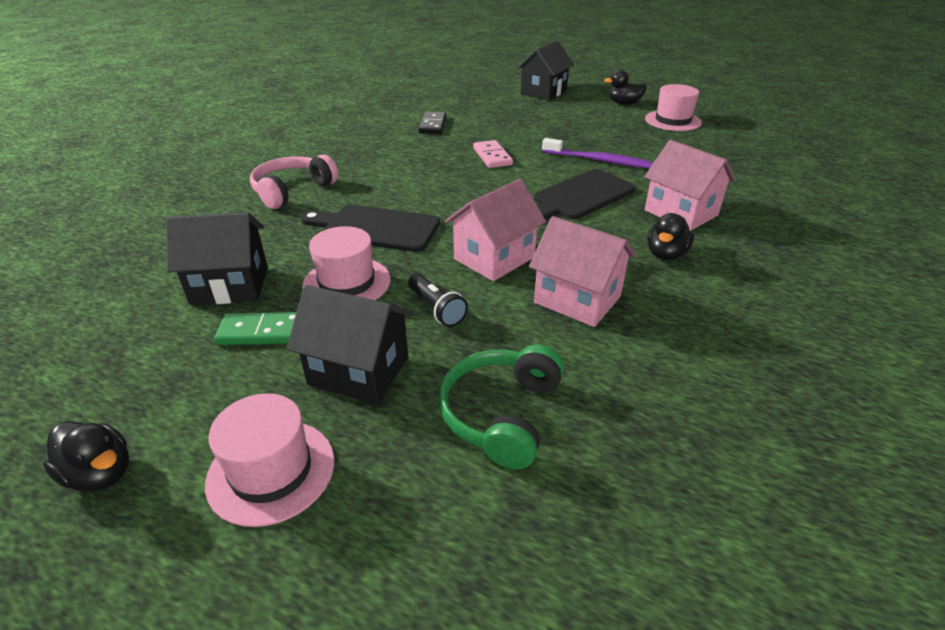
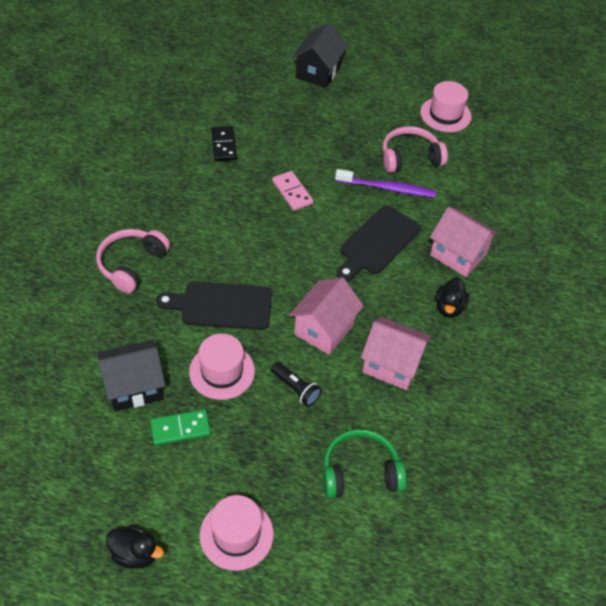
camera: 15 degrees left, 15 degrees up
black house [286,285,413,405] -> none
green headphones [439,344,564,469] -> green headphones turned 75 degrees clockwise [323,429,407,498]
black duck [604,70,647,105] -> none
none -> pink headphones [382,126,448,173]

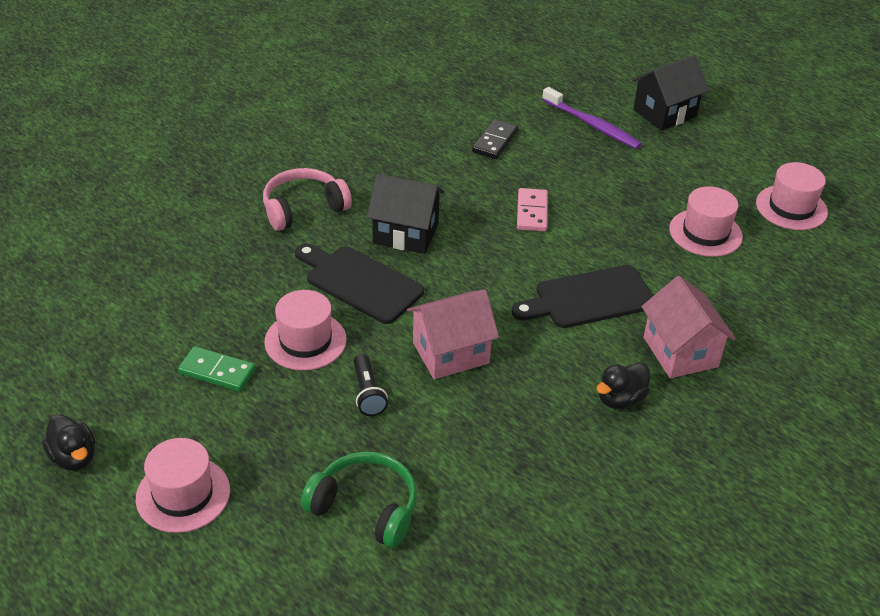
camera: 35 degrees right, 10 degrees down
black house [97,339,166,412] -> black house moved to [367,174,445,254]
purple toothbrush [335,169,436,198] -> purple toothbrush moved to [542,87,642,149]
pink house [361,317,431,390] -> none
pink headphones [382,126,448,173] -> pink hat [669,186,743,257]

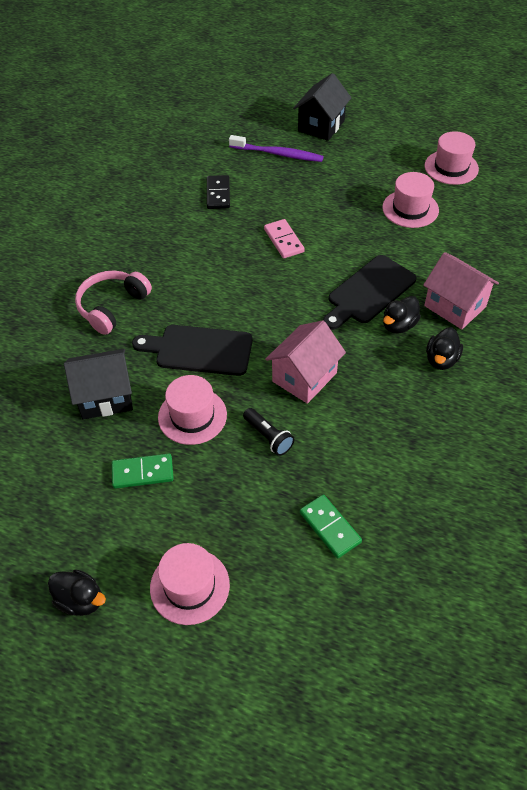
camera: 25 degrees left, 10 degrees up
green headphones [301,451,417,548] -> green domino [300,495,362,558]
black house [367,174,445,254] -> black house moved to [64,349,133,419]
none -> black duck [383,296,421,334]

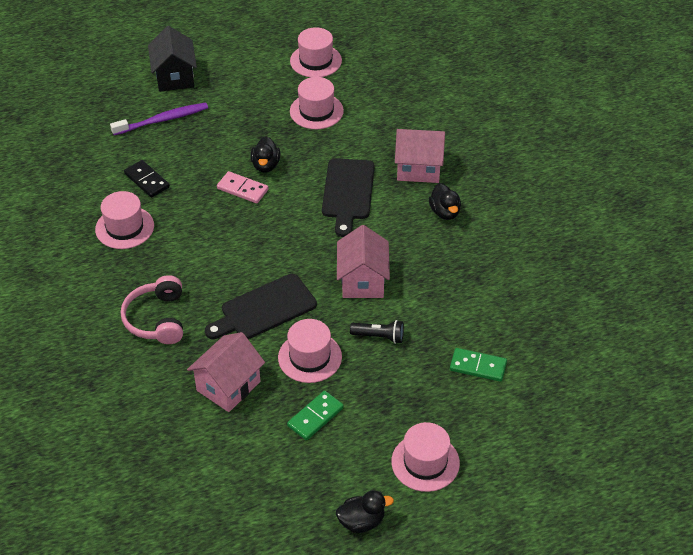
camera: 40 degrees left, 5 degrees down
black house [64,349,133,419] -> pink house [187,332,265,412]
black duck [383,296,421,334] -> black duck moved to [251,136,280,173]
none -> pink hat [95,191,154,249]

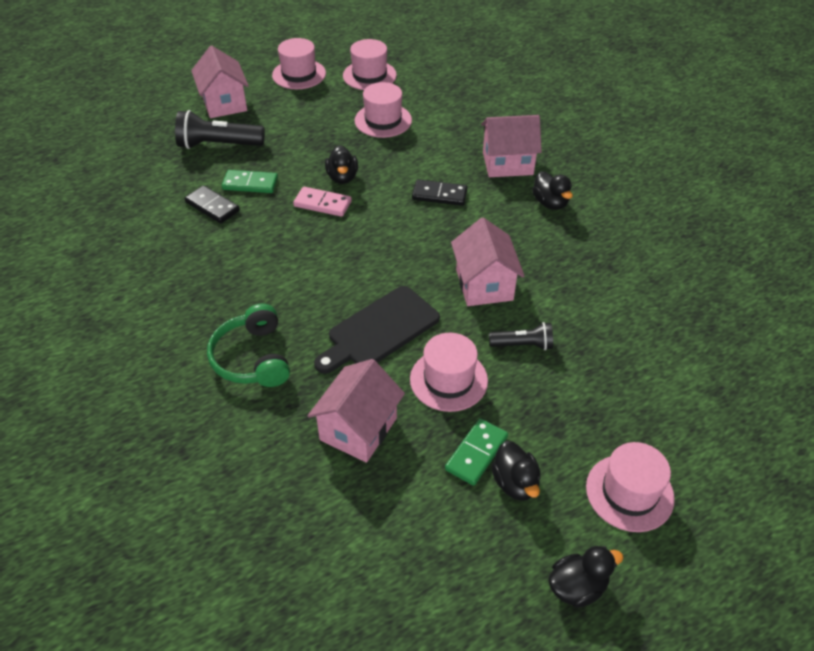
camera: 10 degrees left, 0 degrees up
pink hat [95,191,154,249] -> pink hat moved to [272,38,326,89]
purple toothbrush [110,102,208,135] -> black flashlight [175,110,265,149]
pink headphones [121,275,183,344] -> green headphones [207,304,290,387]
black house [148,26,197,92] -> pink house [191,46,249,118]
black cutting board [322,158,375,237] -> black domino [412,180,467,206]
green domino [450,348,507,382] -> green domino moved to [222,170,278,193]
none -> black duck [491,441,541,501]

